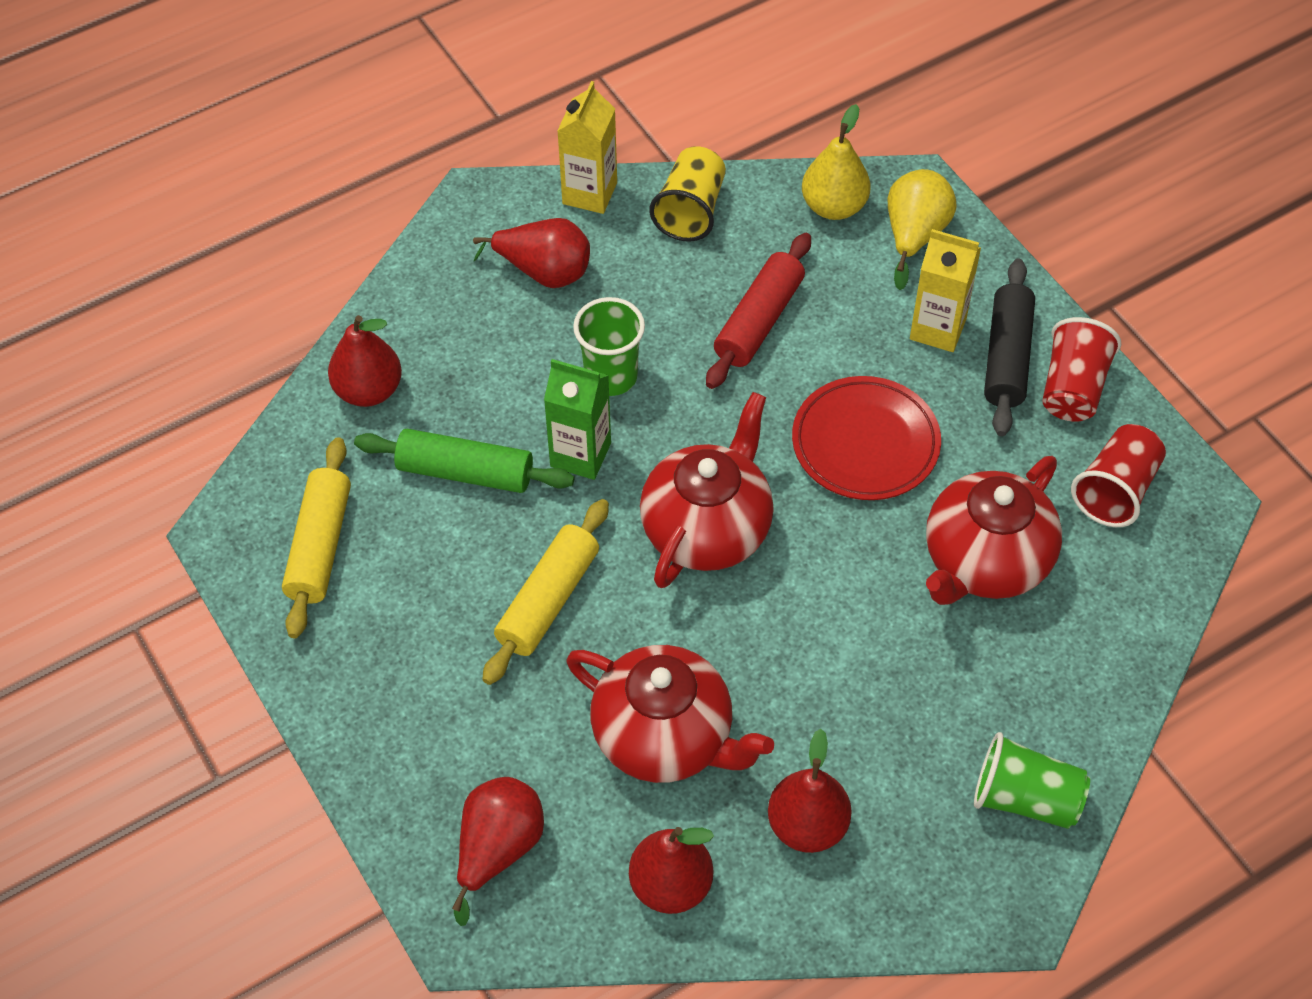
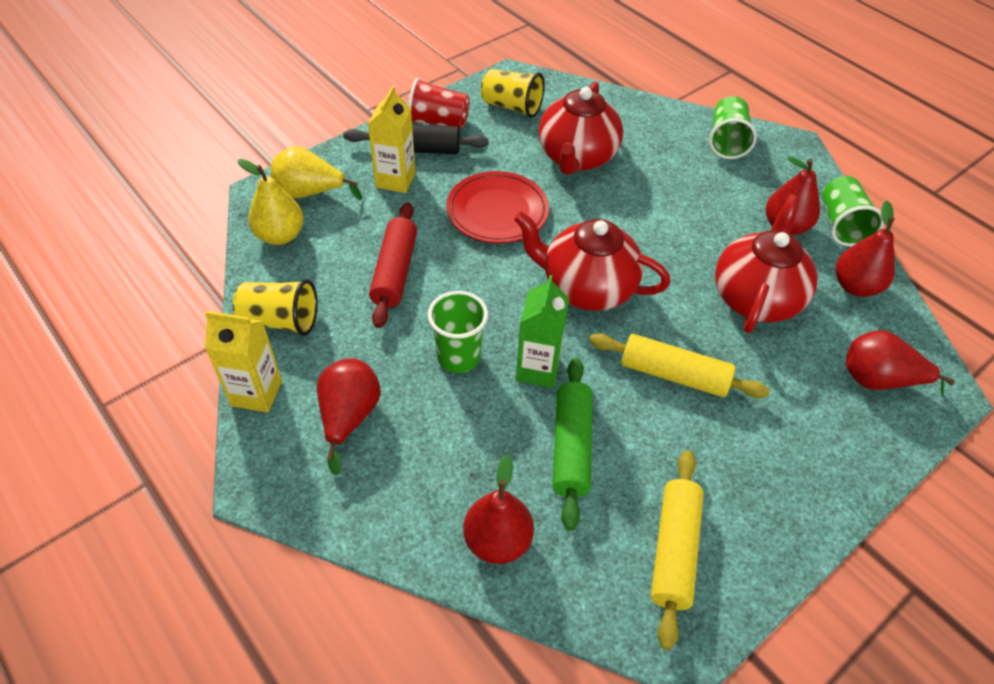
camera: 100 degrees left, 5 degrees down
yellow rolling pin [282,437,351,638] -> yellow rolling pin turned 75 degrees counterclockwise [651,450,704,650]
red rolling pin [706,233,811,389] -> red rolling pin turned 75 degrees clockwise [369,202,417,328]
red teapot [926,456,1062,605] -> red teapot turned 75 degrees clockwise [538,82,623,175]
red cup [1071,424,1166,527] -> yellow cup [481,69,545,118]
none -> green cup [822,176,884,246]

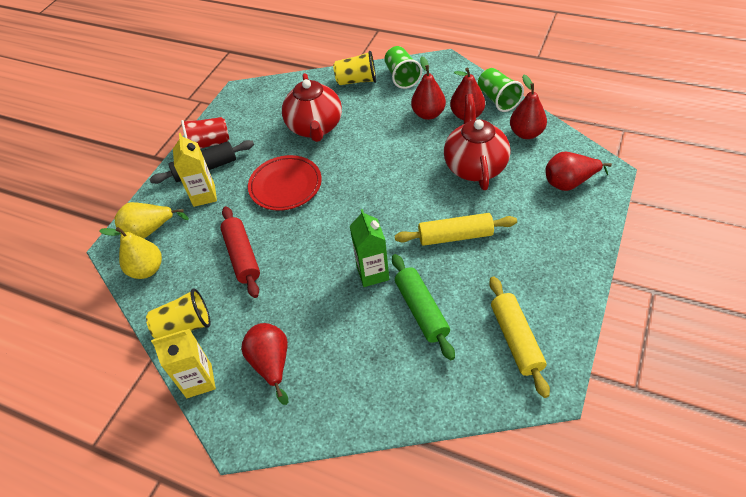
camera: 20 degrees left, 0 degrees up
green cup [428,291,488,373] -> none
red pear [463,454,534,564] -> red pear moved to [411,56,446,120]
yellow cup [481,69,545,118] -> yellow cup moved to [333,51,376,85]
red teapot [514,211,670,311] -> none

